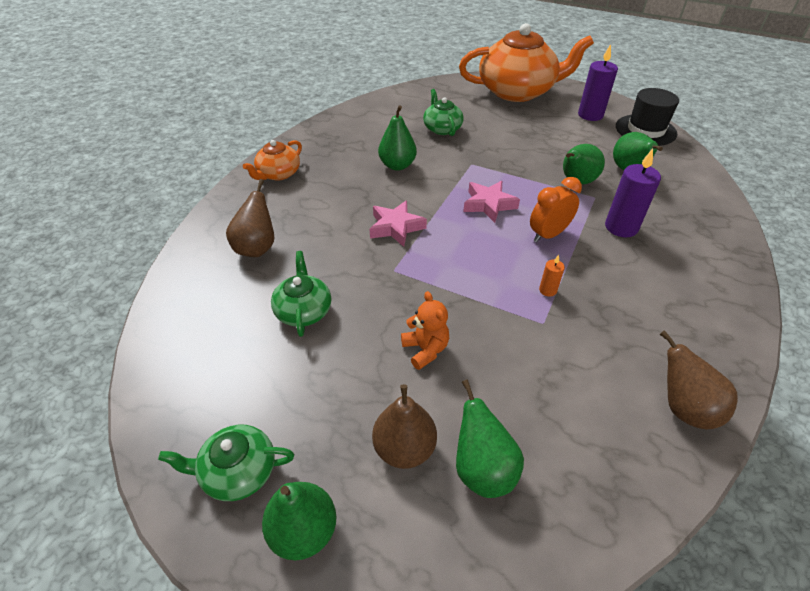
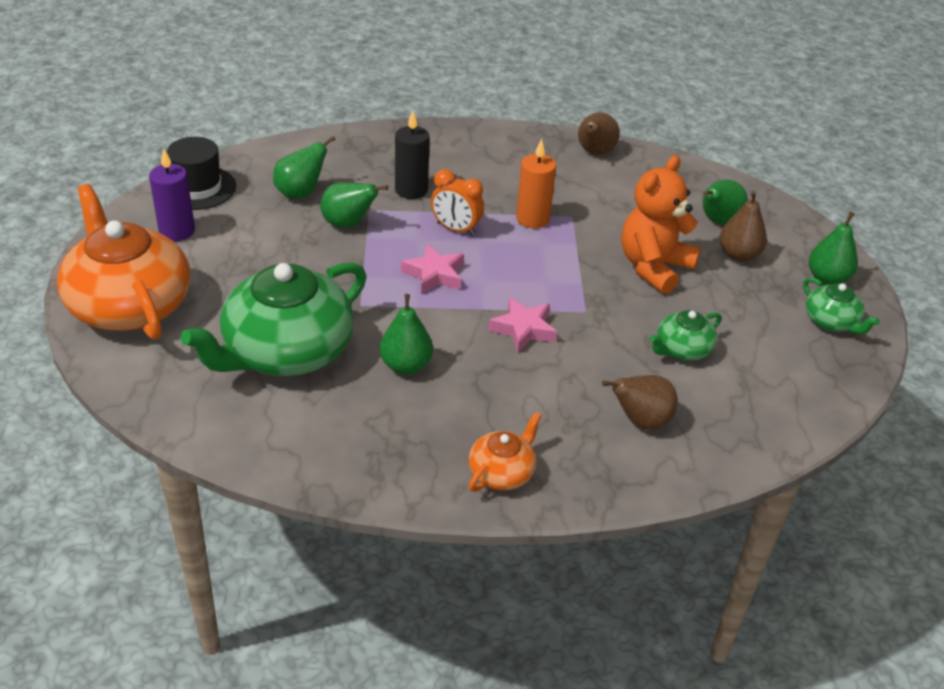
camera: 120 degrees left, 5 degrees down
orange teapot [243,140,302,181] -> orange teapot turned 60 degrees counterclockwise [469,412,542,492]
orange teddy bear [401,291,449,370] -> orange teddy bear [621,155,701,294], size x1.93
green teapot [423,89,464,136] -> green teapot [181,262,367,376], size x2.13
orange candle [539,255,565,297] -> orange candle [516,139,556,228], size x2.07
purple candle [605,149,661,237] -> black candle [395,110,430,199]

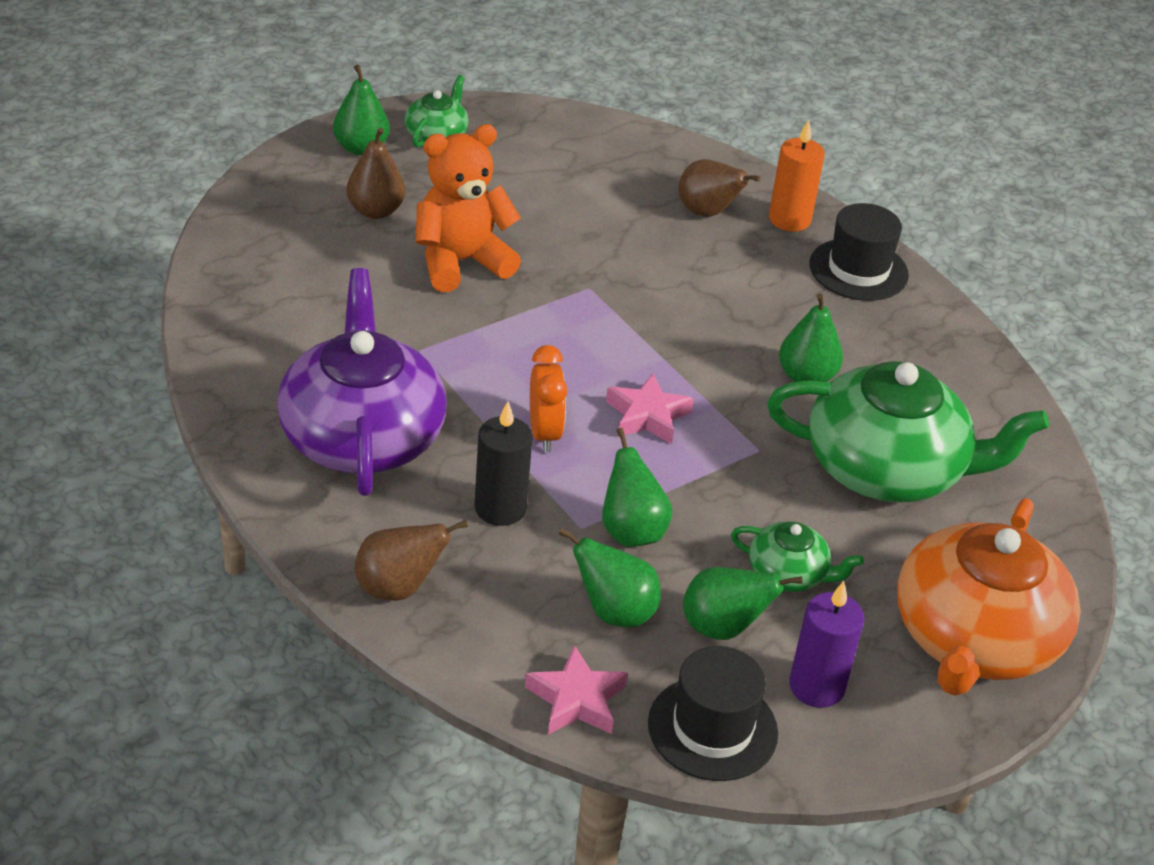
camera: 125 degrees left, 0 degrees up
orange teapot [469,412,542,492] -> black hat [809,203,909,301]
pink star [488,297,557,352] -> pink star moved to [525,645,628,735]
orange candle [516,139,556,228] -> orange candle moved to [769,120,825,232]
brown pear [578,112,620,155] -> brown pear moved to [355,520,468,601]
orange teddy bear [621,155,701,294] -> orange teddy bear turned 150 degrees clockwise [416,124,521,292]
green teapot [650,310,722,361] -> green teapot moved to [731,521,864,592]
green pear [703,180,748,224] -> green pear moved to [683,567,803,640]
none -> purple teapot [277,268,447,496]

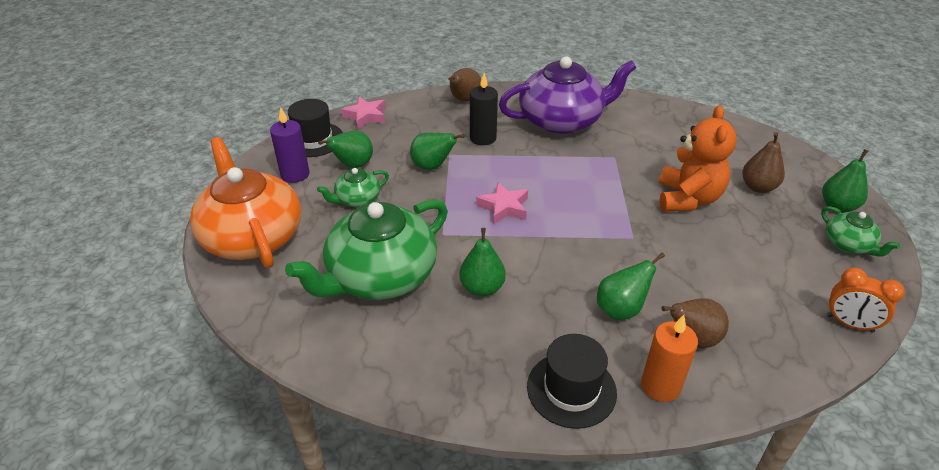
camera: 130 degrees right, 0 degrees up
purple teapot [277,268,447,496] -> purple teapot turned 45 degrees counterclockwise [499,57,636,134]
orange clock [530,345,567,452] -> orange clock moved to [827,268,905,333]
green pear [559,528,661,628] -> green pear moved to [597,253,665,320]

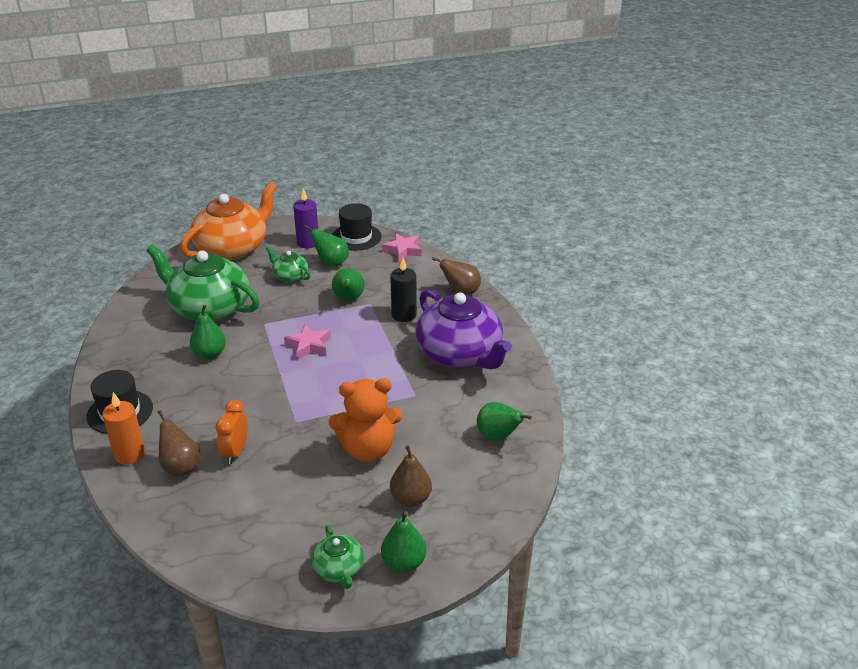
camera: 70 degrees right, 5 degrees down
green pear [597,253,665,320] -> green pear moved to [477,402,532,441]
green teapot [821,206,900,257] -> green teapot turned 60 degrees counterclockwise [311,525,364,589]
orange clock [827,268,905,333] -> orange clock moved to [216,400,248,464]

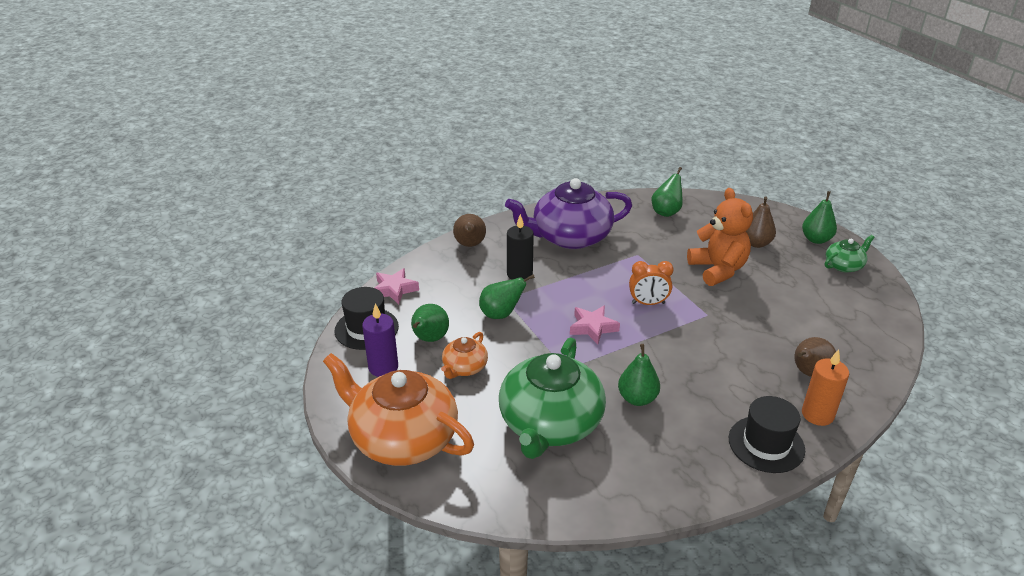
camera: 100 degrees left, 0 degrees up
orange clock [216,400,248,464] -> orange clock moved to [629,261,673,305]
green teapot [266,246,311,282] -> orange teapot [441,332,488,379]
purple teapot [416,289,511,369] -> purple teapot turned 150 degrees counterclockwise [505,178,632,249]

